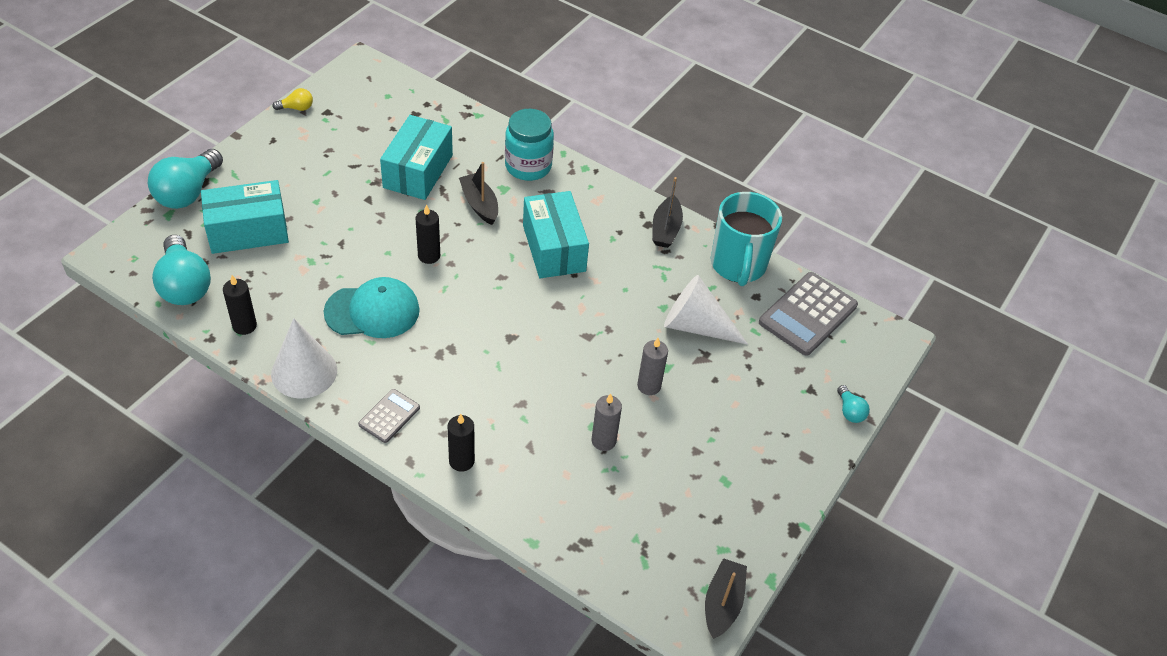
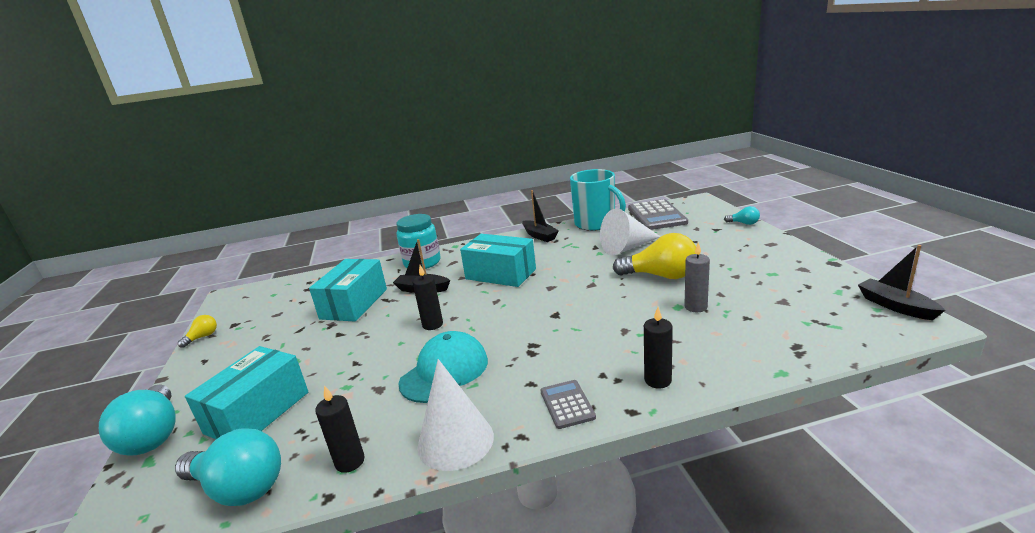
camera: 40 degrees left, 25 degrees down
turquoise box [380,115,453,200] -> turquoise box turned 45 degrees clockwise [309,259,387,322]
grey candle [637,338,668,395] -> yellow light bulb [613,233,696,279]

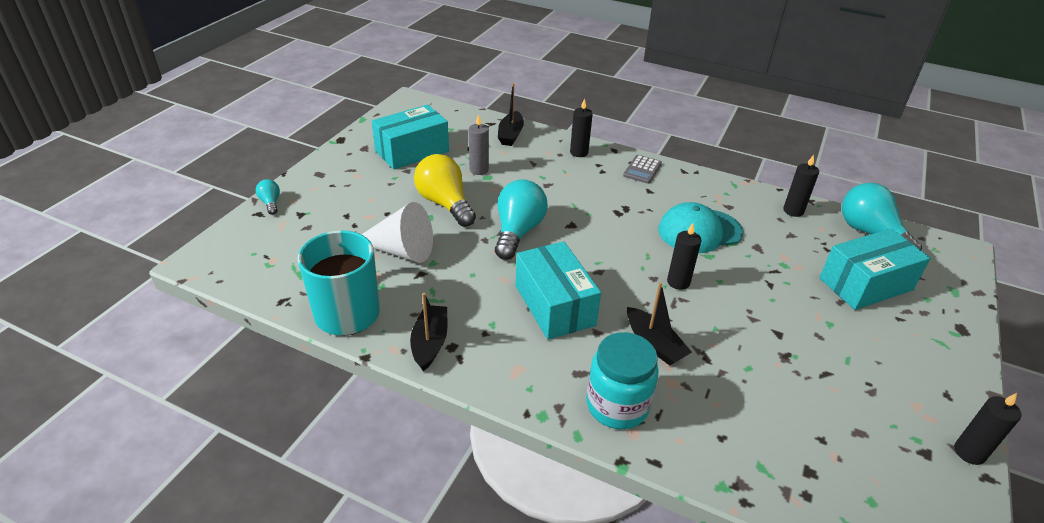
camera: 145 degrees left, 15 degrees up
turquoise light bulb [99,385,176,456] -> turquoise light bulb moved to [495,179,548,260]
yellow light bulb [178,315,217,348] -> black candle [954,393,1022,465]
turquoise box [309,259,387,322] -> turquoise box moved to [372,105,449,169]
white cone [417,359,494,471] -> none
grey calculator [628,199,688,230] -> none
black boat [858,245,945,320] -> black boat moved to [498,83,524,146]

